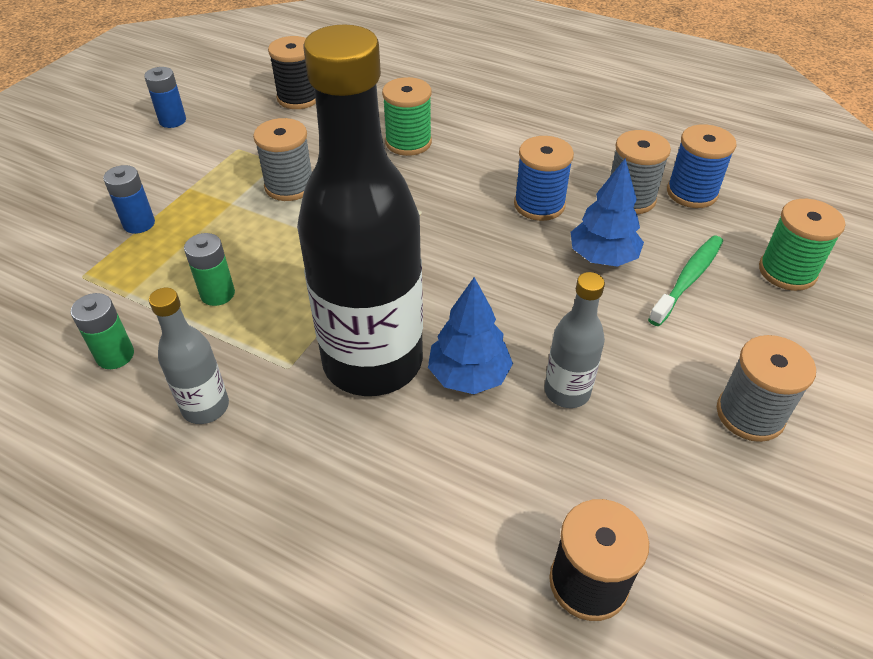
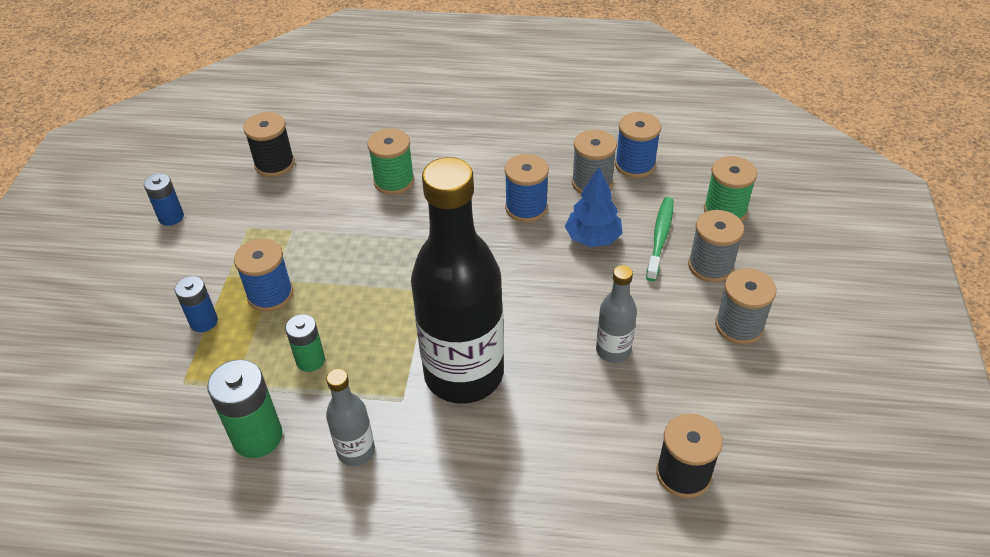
camera: 20 degrees left, 0 degrees up
green battery [71,293,134,369] -> green battery [207,360,282,458], size x1.61
grey spool [253,118,312,201] -> grey spool moved to [688,210,744,282]
blue tree [428,277,513,394] -> none
none -> blue spool [234,239,293,312]

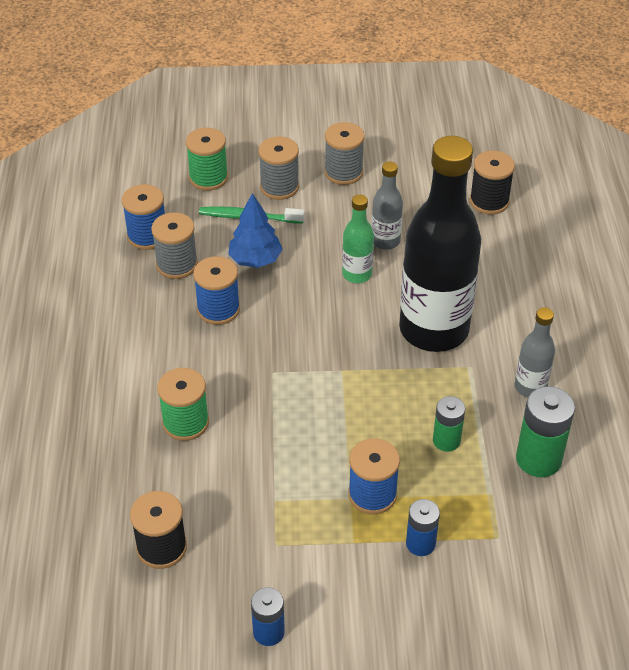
camera: 100 degrees left, 0 degrees up
none -> green bottle [342,195,374,283]

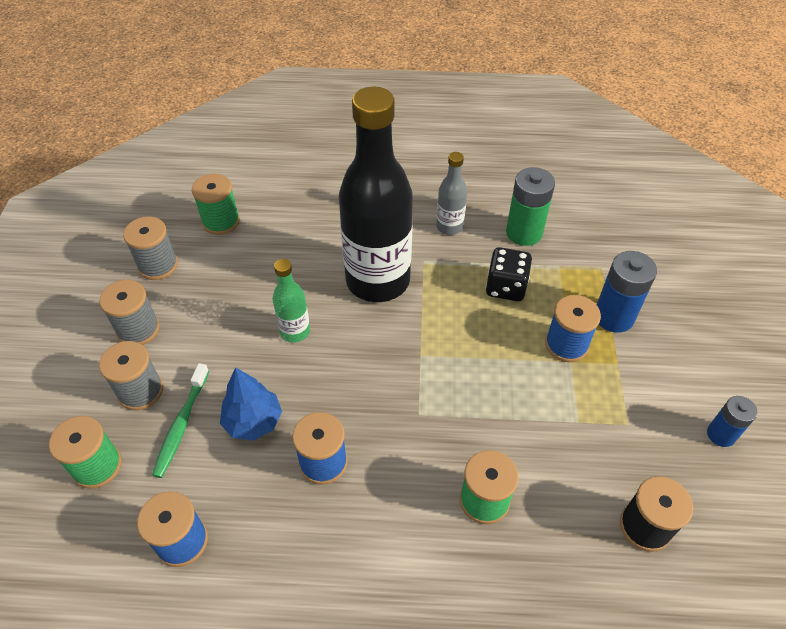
camera: 85 degrees left, 5 degrees up
grey spool [151,212,198,279] -> grey spool moved to [123,216,178,280]
grey bottle [371,162,403,250] -> none
blue battery [406,499,440,556] -> blue battery [597,251,657,333], size x1.61
green battery [433,396,465,452] -> black dice [486,247,532,301]
black spool [470,151,515,215] -> green spool [192,174,240,235]

